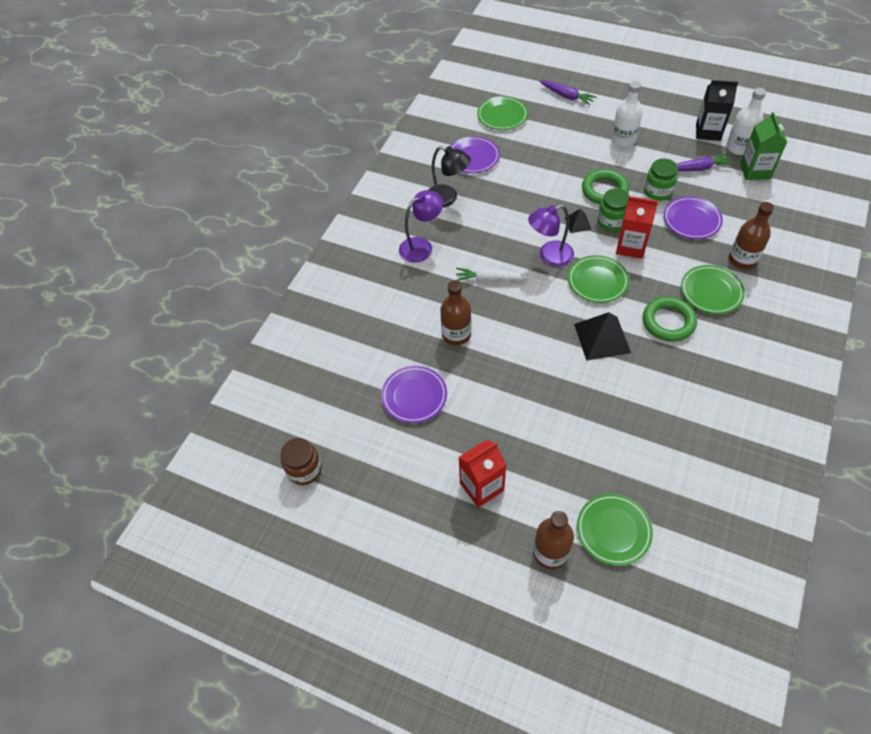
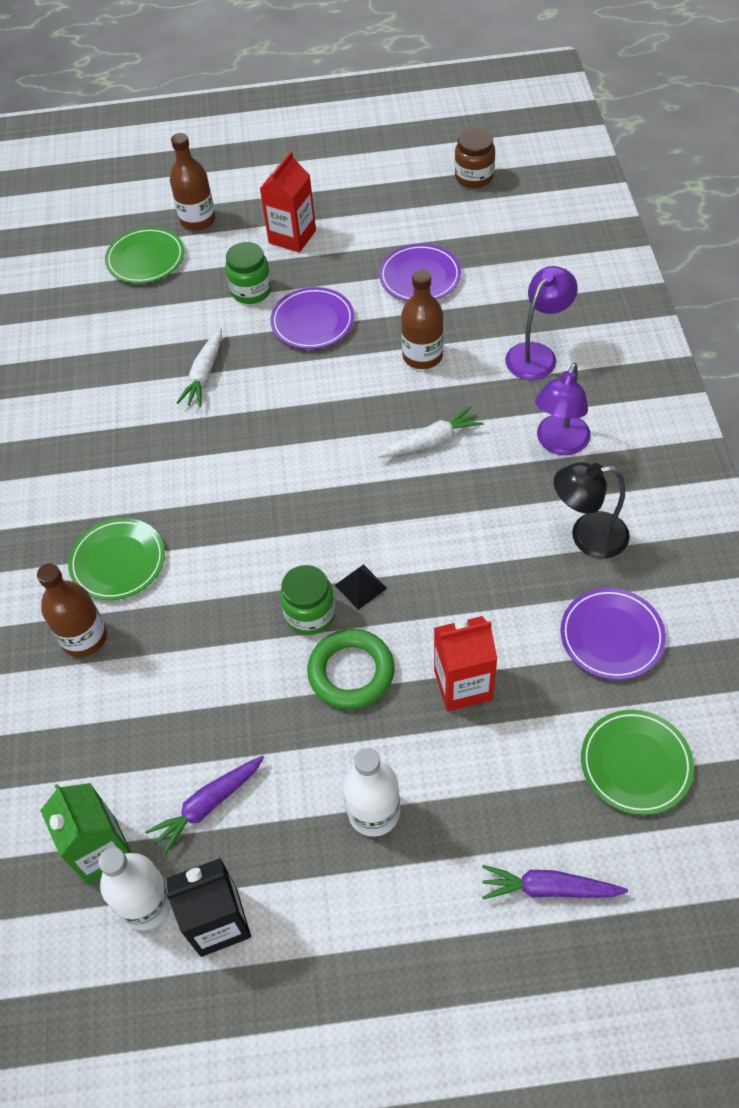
camera: 150 degrees right, 0 degrees up
purple lamp [528,205,574,267] -> purple lamp moved to [505,266,578,380]
green plate [568,255,629,303] -> none
black pyramid [574,312,631,361] -> none
red carton [616,196,658,259] -> red carton moved to [434,616,497,711]
green ring [643,297,697,342] -> none
green jar [644,158,678,201] -> green jar moved to [225,242,272,304]
purple plate [663,196,723,239] -> purple plate moved to [270,287,354,349]
none -> white carrot [176,327,222,407]

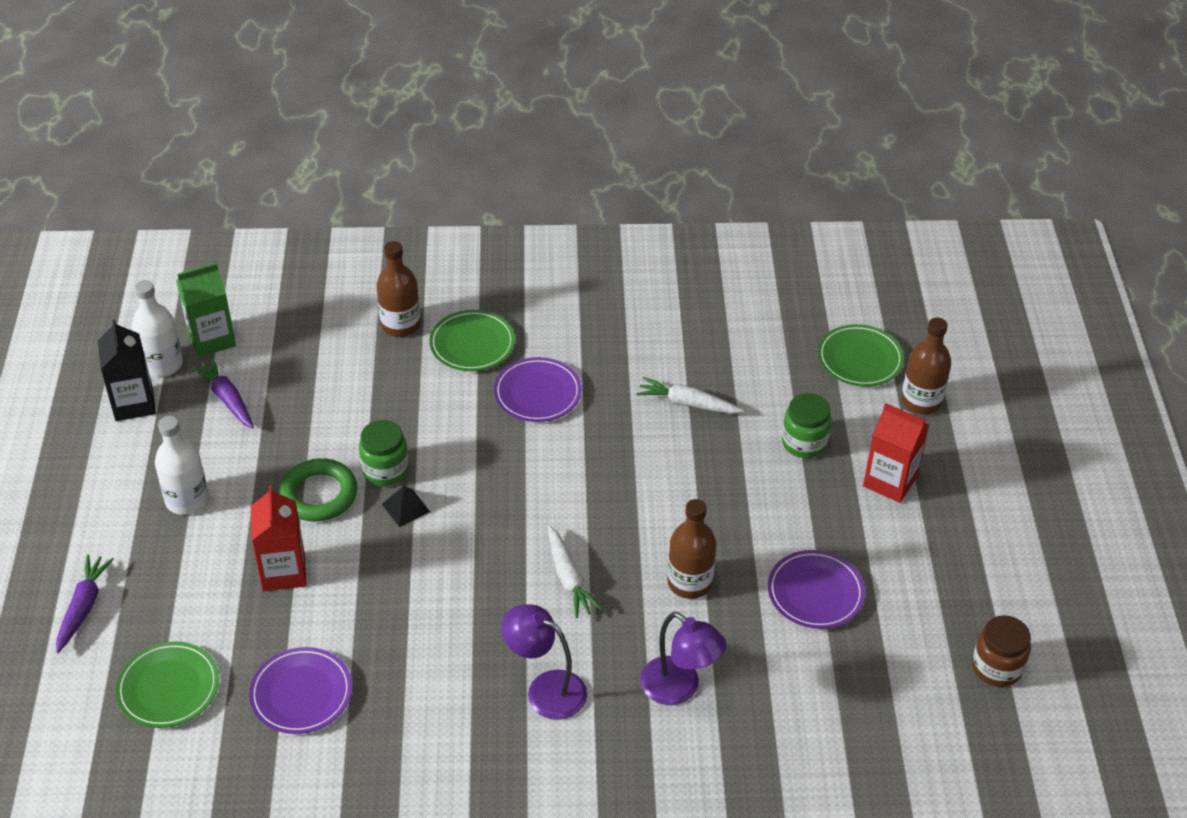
camera: 90 degrees right, 10 degrees down
purple plate [270,287,354,349] -> purple plate moved to [494,357,582,422]
black lamp [554,462,630,558] -> none

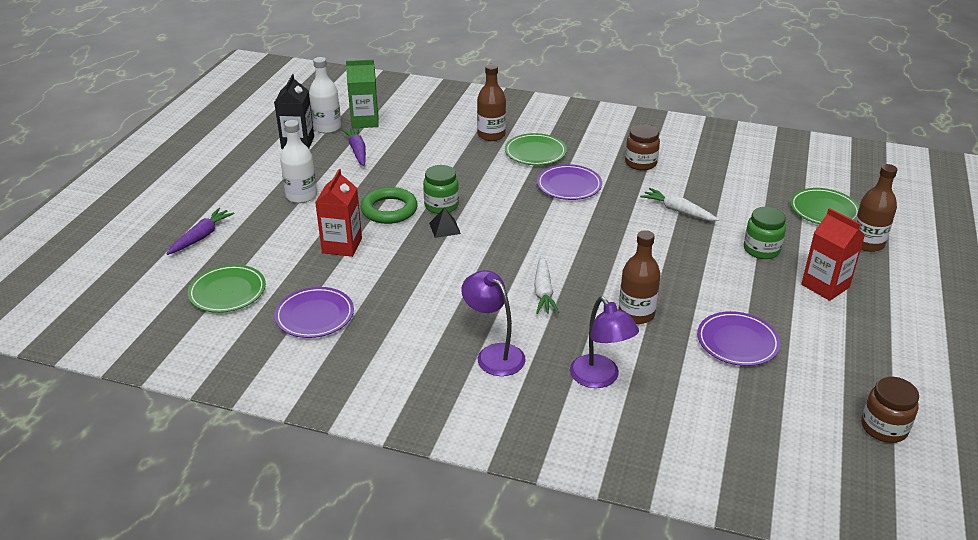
camera: 20 degrees right, 10 degrees down
none -> brown jar [625,124,660,170]

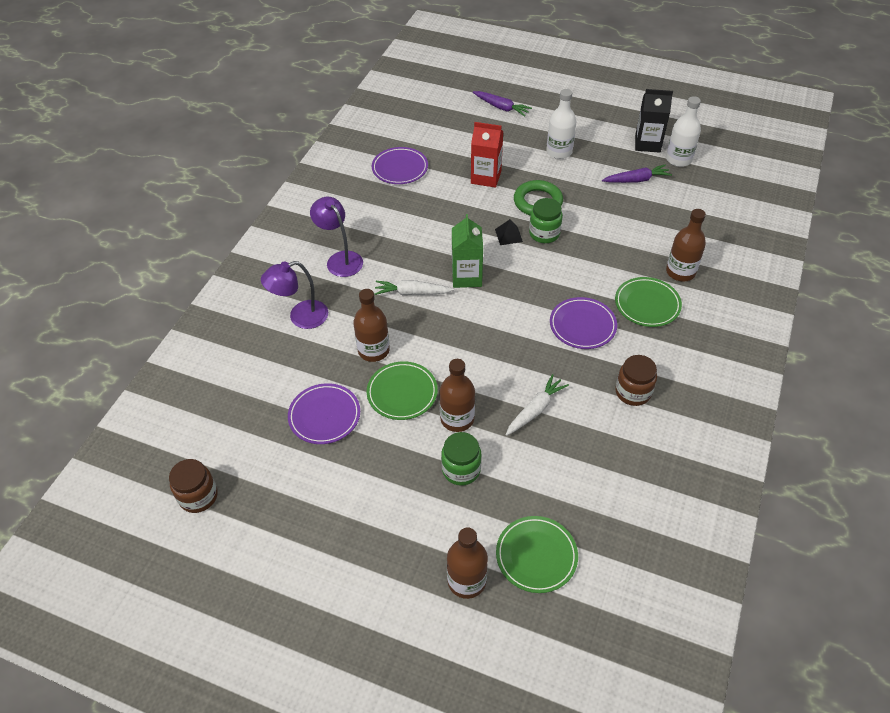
camera: 95 degrees right, 15 degrees up
green plate [188,264,266,313] -> green plate moved to [367,361,438,420]
green carton [346,60,379,128] -> green carton moved to [452,214,483,288]
purple lamp [461,270,526,376] -> purple lamp turned 90 degrees counterclockwise [310,197,363,277]
red carton [801,208,865,301] -> none
none -> brown bottle [439,359,475,432]

